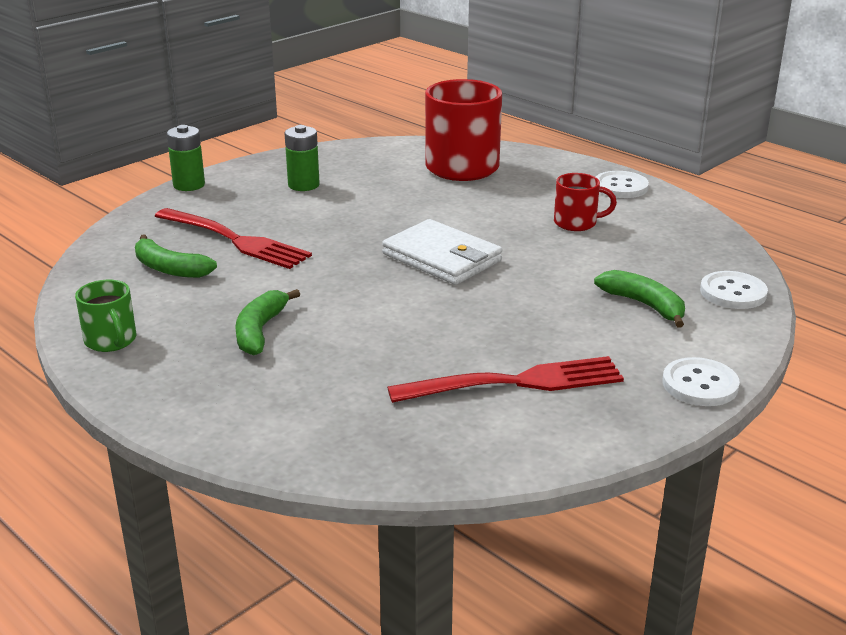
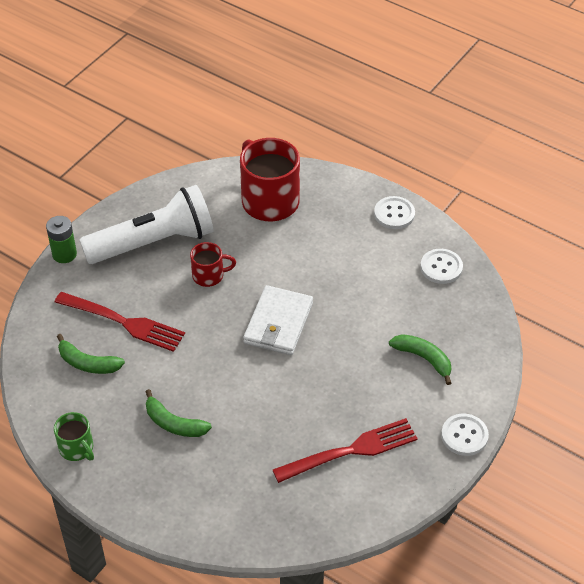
camera: 10 degrees left, 20 degrees up
green banana [235,289,300,356] -> green banana turned 60 degrees counterclockwise [146,389,212,437]
green battery [285,125,320,191] -> white flashlight [80,185,213,264]
white wallet [382,219,502,285] -> white wallet turned 75 degrees clockwise [243,285,313,355]
red mug [554,173,617,231] -> red mug moved to [190,242,236,287]
white button [700,271,768,309] -> white button moved to [420,249,463,284]

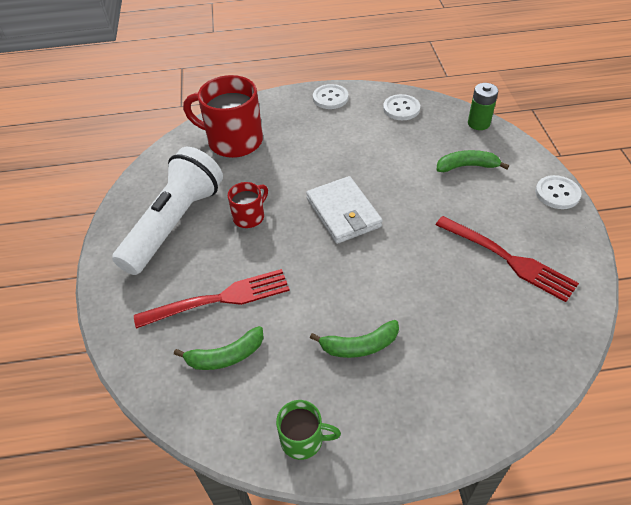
camera: 40 degrees left, 0 degrees up
green battery [46,216,77,263] -> green battery moved to [468,83,498,130]
red fork [273,418,418,483] -> red fork turned 105 degrees clockwise [435,216,579,302]

